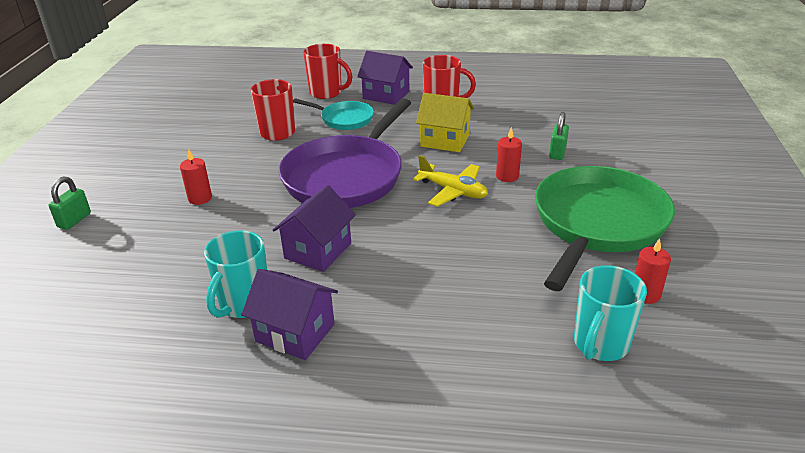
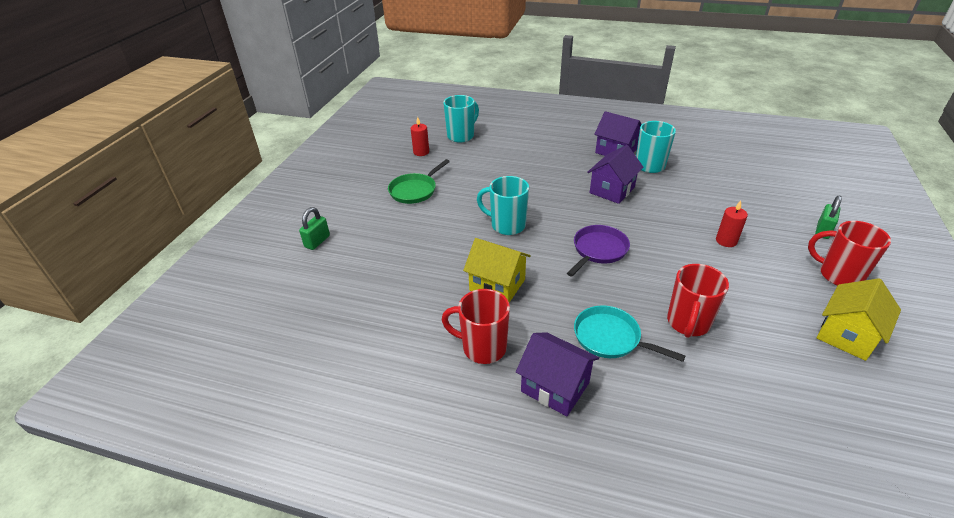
camera: 170 degrees left, 5 degrees up
purple pan [279,98,411,208] -> purple pan [567,225,630,276], size x0.50
red mug [303,44,352,99] -> red mug moved to [808,221,891,286]
yellow plane [413,155,488,207] -> turquoise mug [477,176,529,235]
red candle [496,127,522,182] -> none
green pan [535,166,675,291] -> green pan [388,159,450,204], size x0.50
green padlock [549,112,569,160] -> green padlock moved to [299,207,330,250]
none -> yellow house [816,278,901,361]

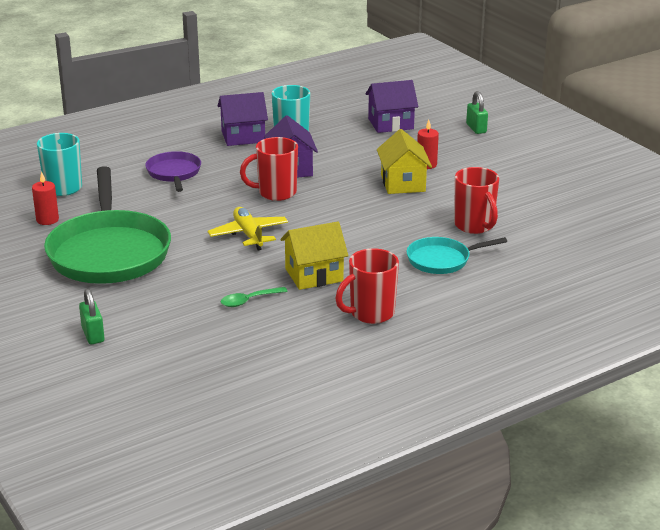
camera: 50 degrees left, 10 degrees down
green pan [388,159,450,204] -> green pan [44,166,171,284], size x1.99
turquoise mug [477,176,529,235] -> yellow plane [208,207,288,250]
purple house [516,332,599,416] -> purple house moved to [365,80,418,133]
purple pan [567,225,630,276] -> purple pan moved to [146,151,201,192]
red mug [808,221,891,286] -> red mug moved to [240,137,298,201]
yellow house [816,278,901,361] -> yellow house moved to [377,129,432,194]
none -> green spoon [221,287,288,307]

